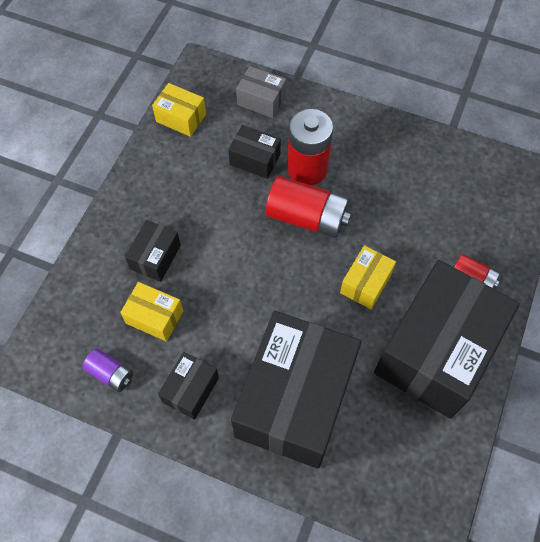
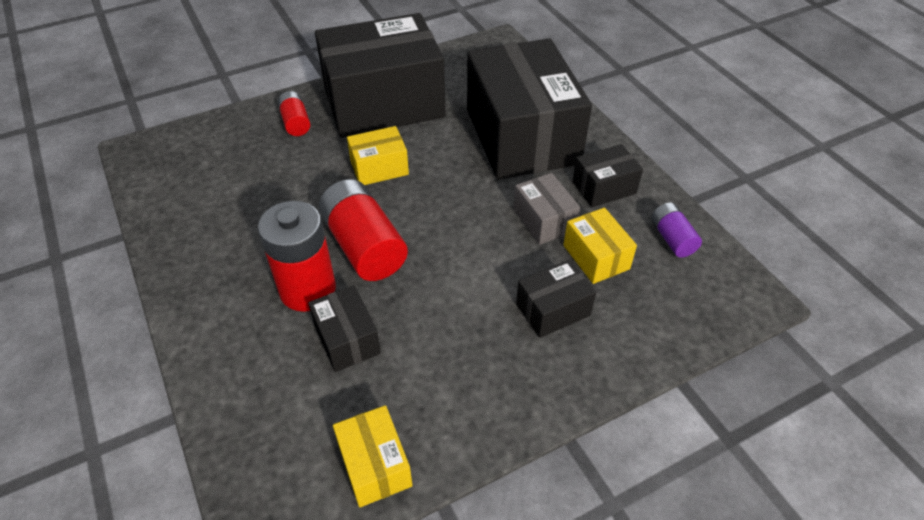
camera: 140 degrees left, 15 degrees down
black box [231,311,361,469] -> black box turned 75 degrees counterclockwise [467,38,592,180]
grey box [236,66,286,118] -> grey box moved to [514,173,580,245]

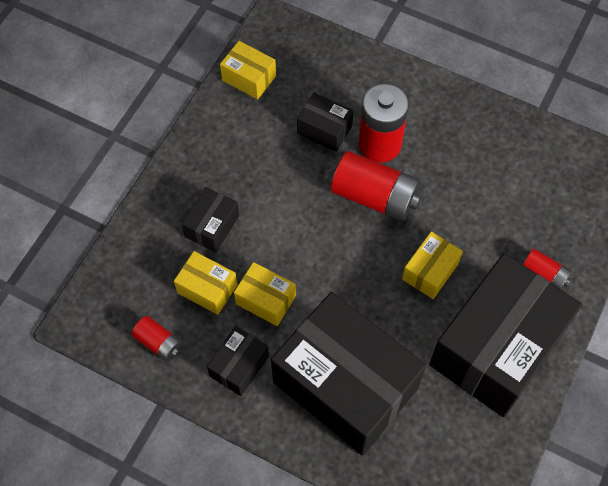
camera: 145 degrees right, 15 degrees up
grey box [514,173,580,245] -> yellow box [234,262,296,326]
purple battery [651,203,702,258] -> red battery [132,316,182,362]

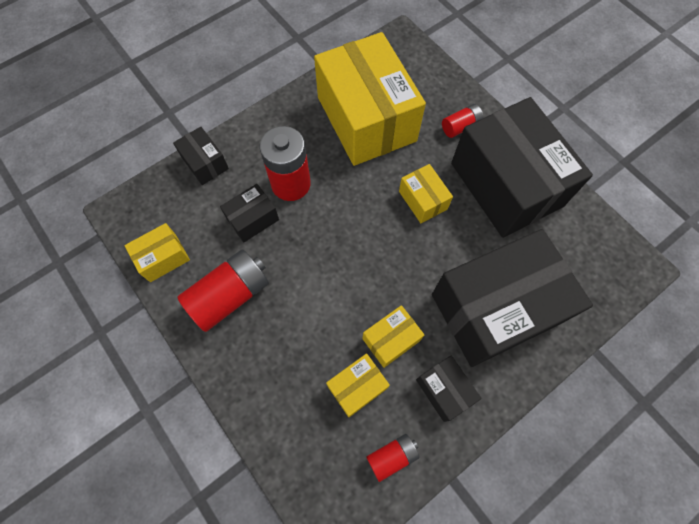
camera: 65 degrees left, 5 degrees up
black box [182,187,239,253] -> black box moved to [173,127,229,185]
red battery [331,151,421,221] -> red battery moved to [177,249,269,332]
none -> yellow box [314,32,426,166]

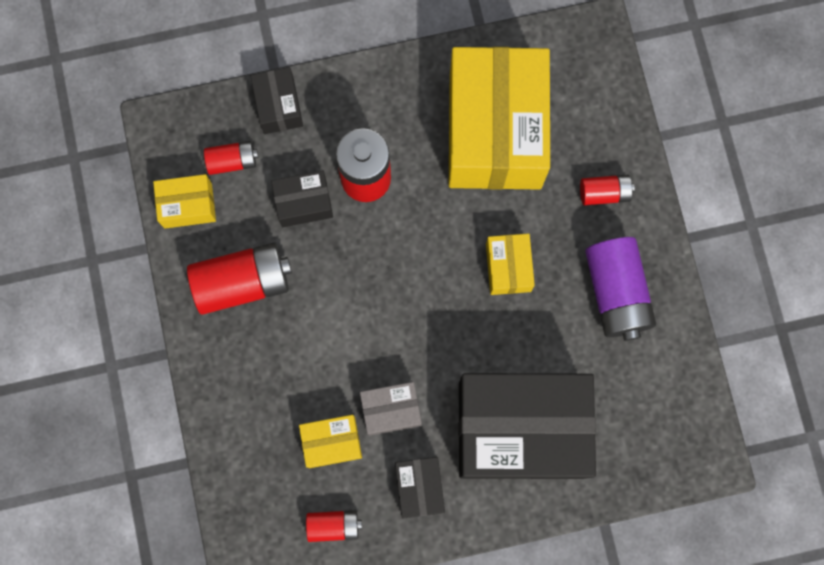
camera: 25 degrees right, 10 degrees up
yellow box [362,305,424,368] -> grey box [360,382,422,436]
black box [451,97,593,238] -> purple battery [585,237,656,341]
none -> red battery [204,141,258,175]

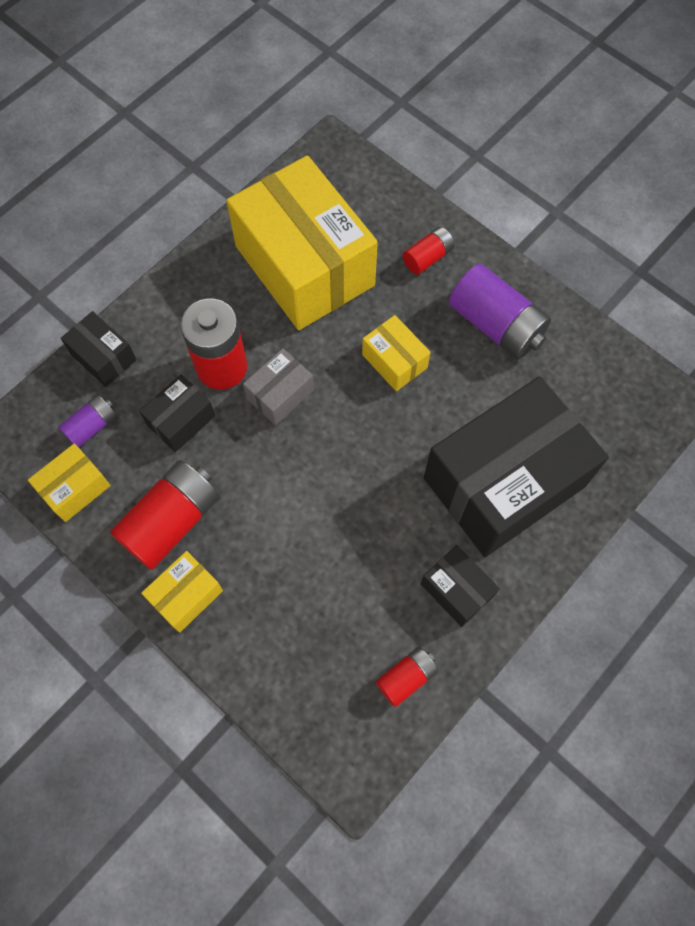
camera: 35 degrees left, 10 degrees down
red battery [204,141,258,175] -> purple battery [58,395,116,448]
yellow box [299,415,362,468] -> yellow box moved to [141,551,223,633]
grey box [360,382,422,436] -> grey box moved to [243,348,314,425]

